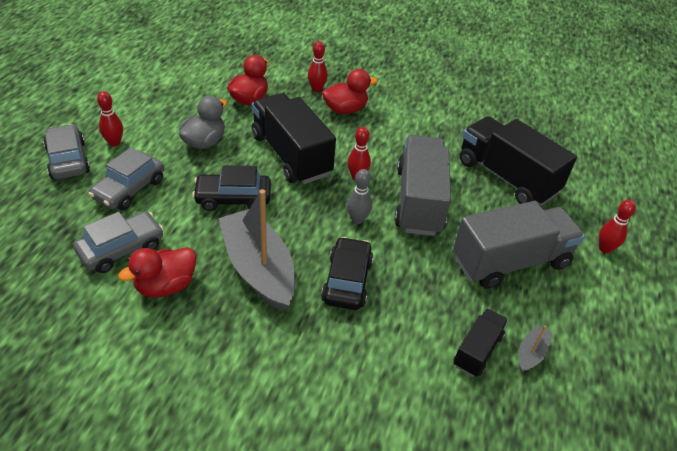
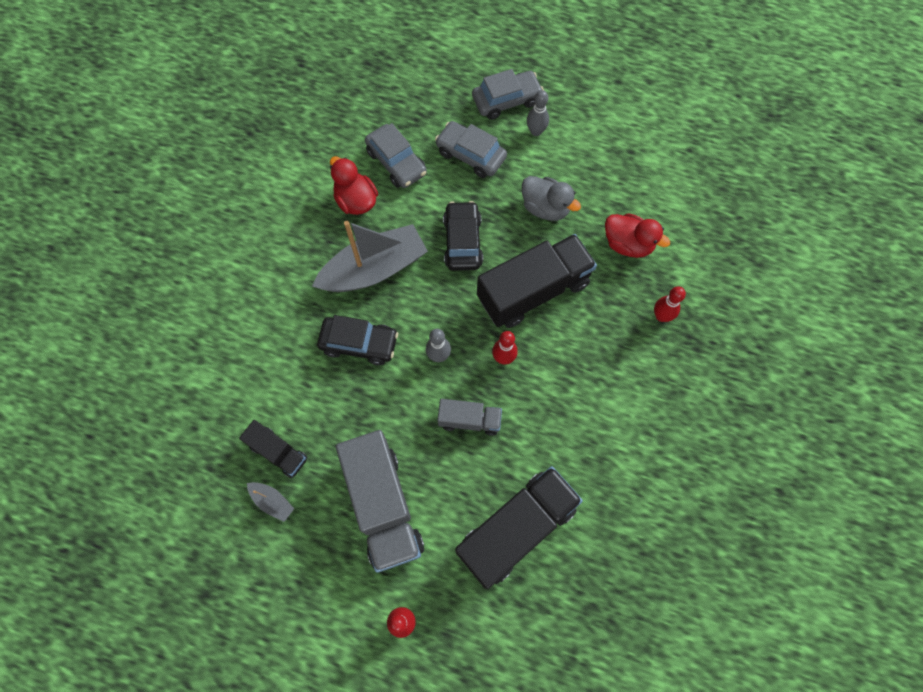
camera: 95 degrees right, 25 degrees up
red bowling pin [97,91,123,146] -> grey bowling pin [527,90,549,136]
red duck [322,69,377,114] -> none
grey truck [395,135,451,236] -> grey truck [437,399,502,436], size x0.52

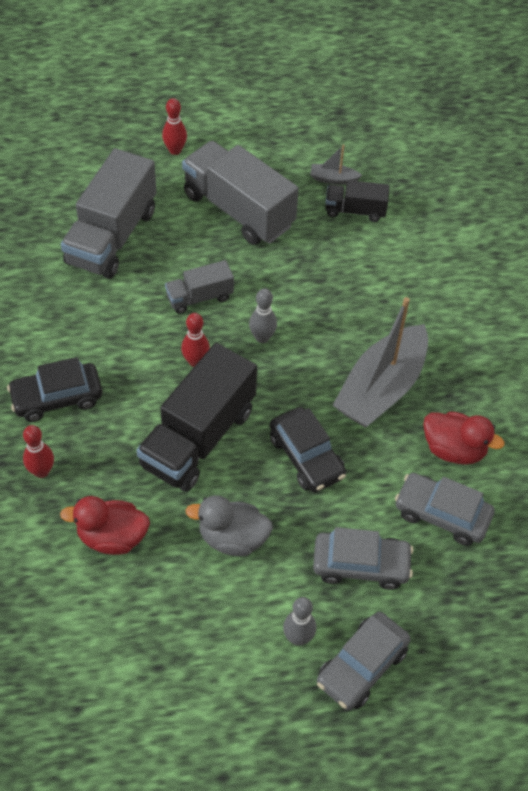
camera: 150 degrees right, 15 degrees down
black car [317,315,398,365] -> black car moved to [7,357,102,422]
black truck [455,466,583,589] -> grey truck [61,148,157,279]

